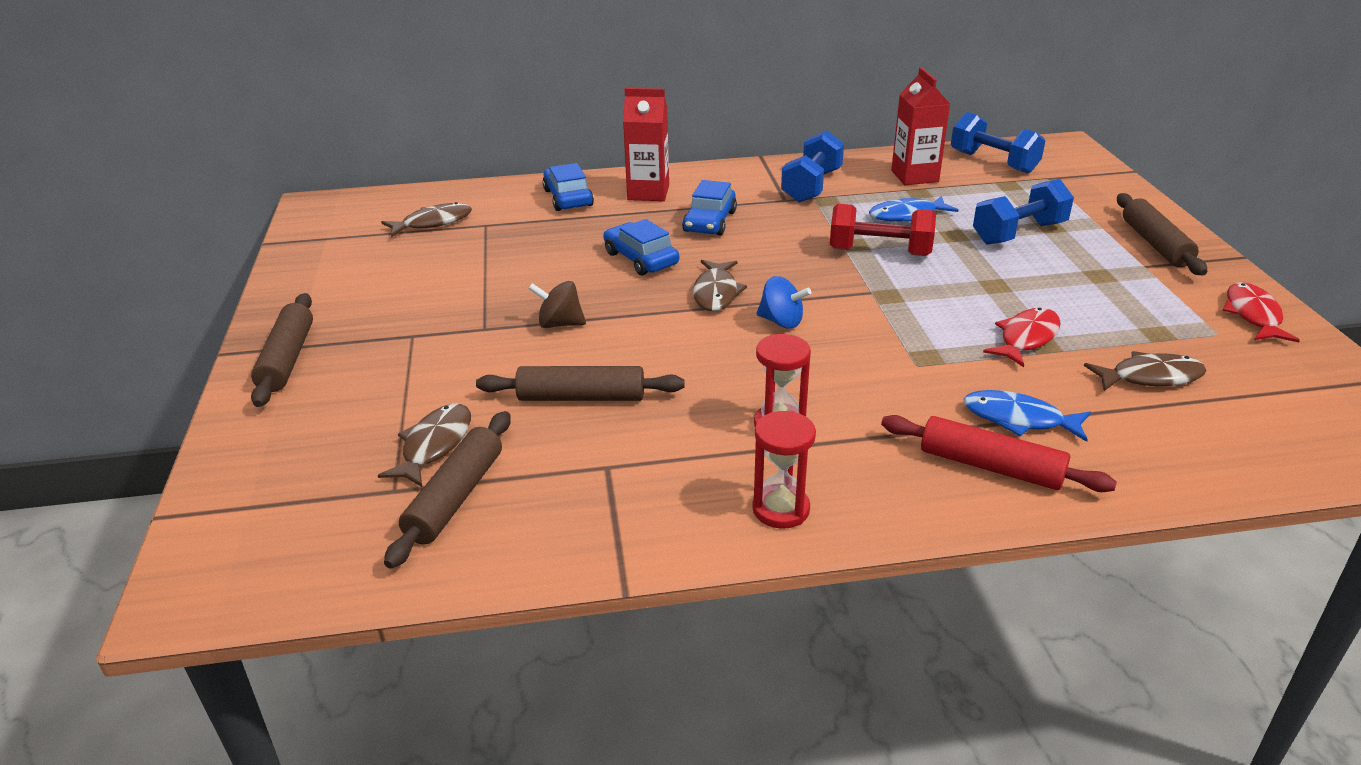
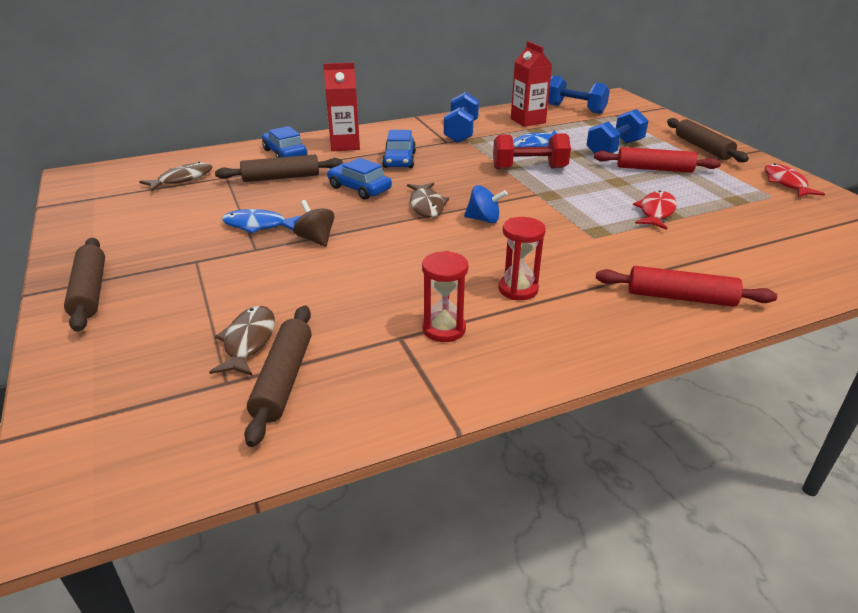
camera: 15 degrees left, 0 degrees up
brown rolling pin [476,366,685,401] -> brown rolling pin moved to [215,155,343,182]
brown spinning top [528,281,586,328] -> brown spinning top turned 60 degrees clockwise [293,200,335,247]
red hourglass [752,411,816,529] -> red hourglass moved to [422,251,469,342]
blue fish [963,390,1091,442] -> blue fish moved to [222,209,302,233]
brown fish [1084,351,1207,391] -> none
none -> red rolling pin [594,147,721,173]

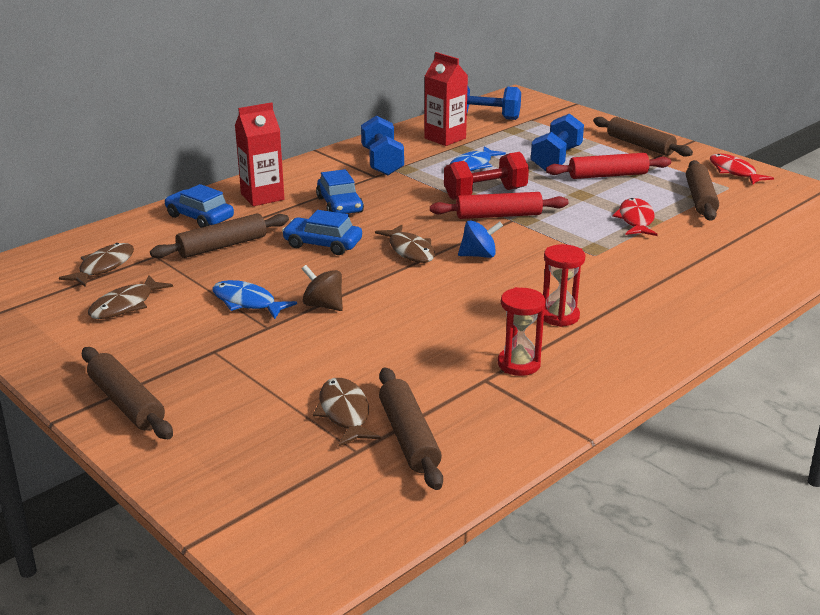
camera: 20 degrees left, 5 degrees down
blue fish [222,209,302,233] -> blue fish turned 45 degrees clockwise [212,280,297,319]
red rolling pin [596,266,777,307] -> red rolling pin moved to [430,192,568,219]
none -> brown fish [88,275,173,319]
none -> brown rolling pin [686,160,719,221]

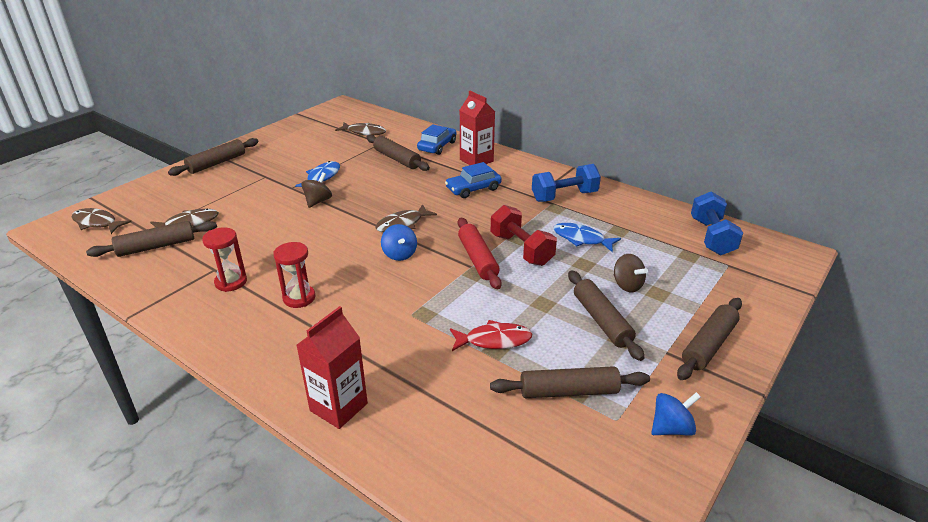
camera: 80 degrees right, 5 degrees up
brown fish [88,275,173,319] -> brown fish moved to [72,208,131,234]
blue car [282,210,362,255] -> none
red carton [424,52,468,146] -> red carton moved to [296,306,368,429]
blue dumbbell [531,113,584,171] -> brown spinning top [614,254,648,292]
red rolling pin [546,153,671,179] -> brown rolling pin [568,270,645,361]
red fish [710,154,774,185] -> blue spinning top [651,392,701,436]

